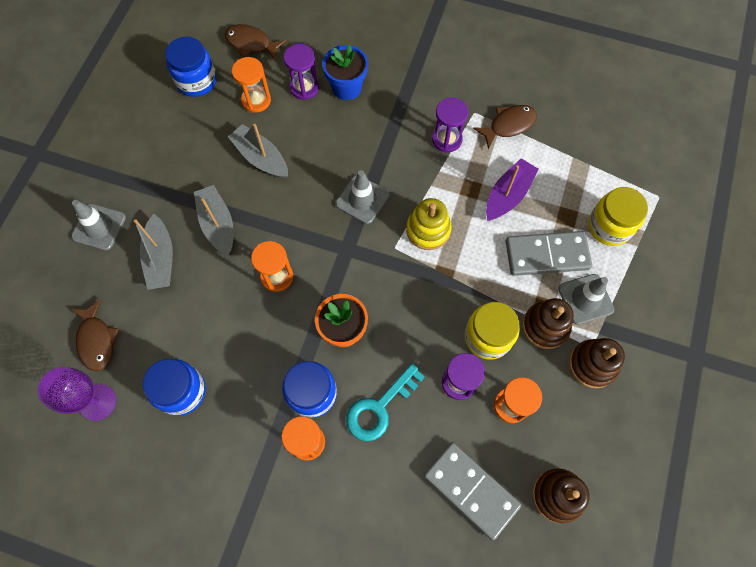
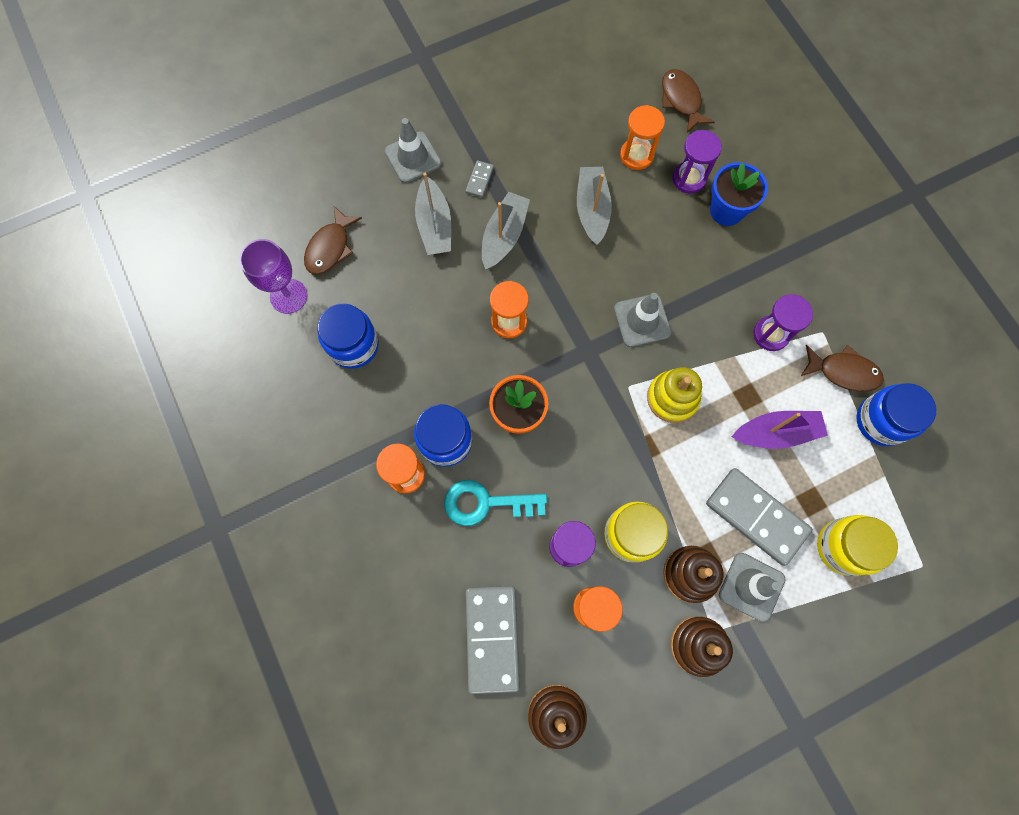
camera: 45 degrees right, 5 degrees up
grey boat [134,214,173,290] -> grey boat turned 45 degrees counterclockwise [415,173,451,255]
blue jar [165,37,216,97] -> blue jar moved to [856,383,936,446]
none -> grey domino [466,160,494,198]

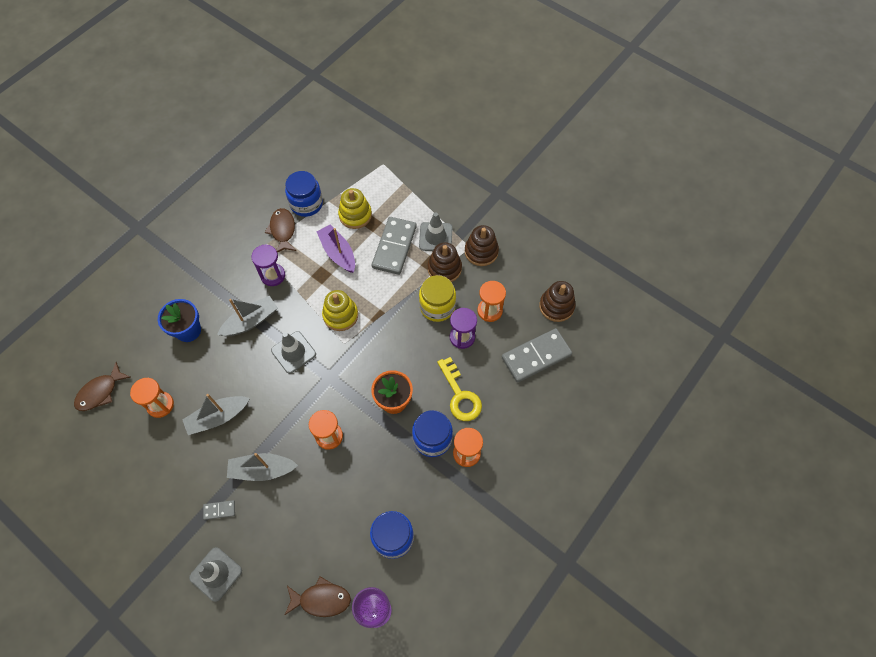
camera: 115 degrees left, 10 degrees down
grey boat [415,173,451,255] -> grey boat moved to [217,296,278,336]
turquoise key [444,480,547,526] -> yellow key [437,357,482,421]
purple hourglass [672,130,722,194] -> none
yellow jar [817,515,898,576] -> none
none -> yellow stacking toy [338,188,372,229]

